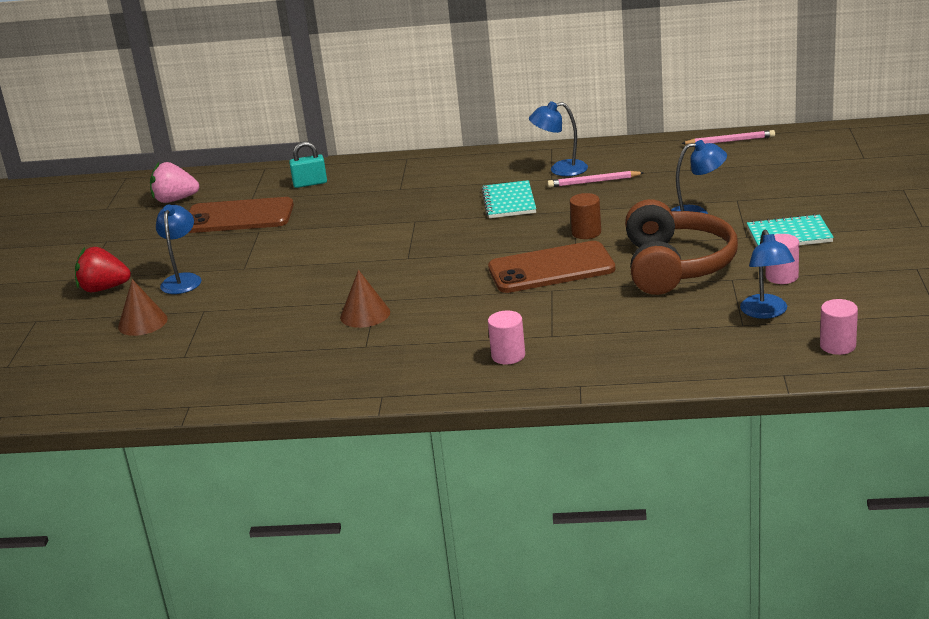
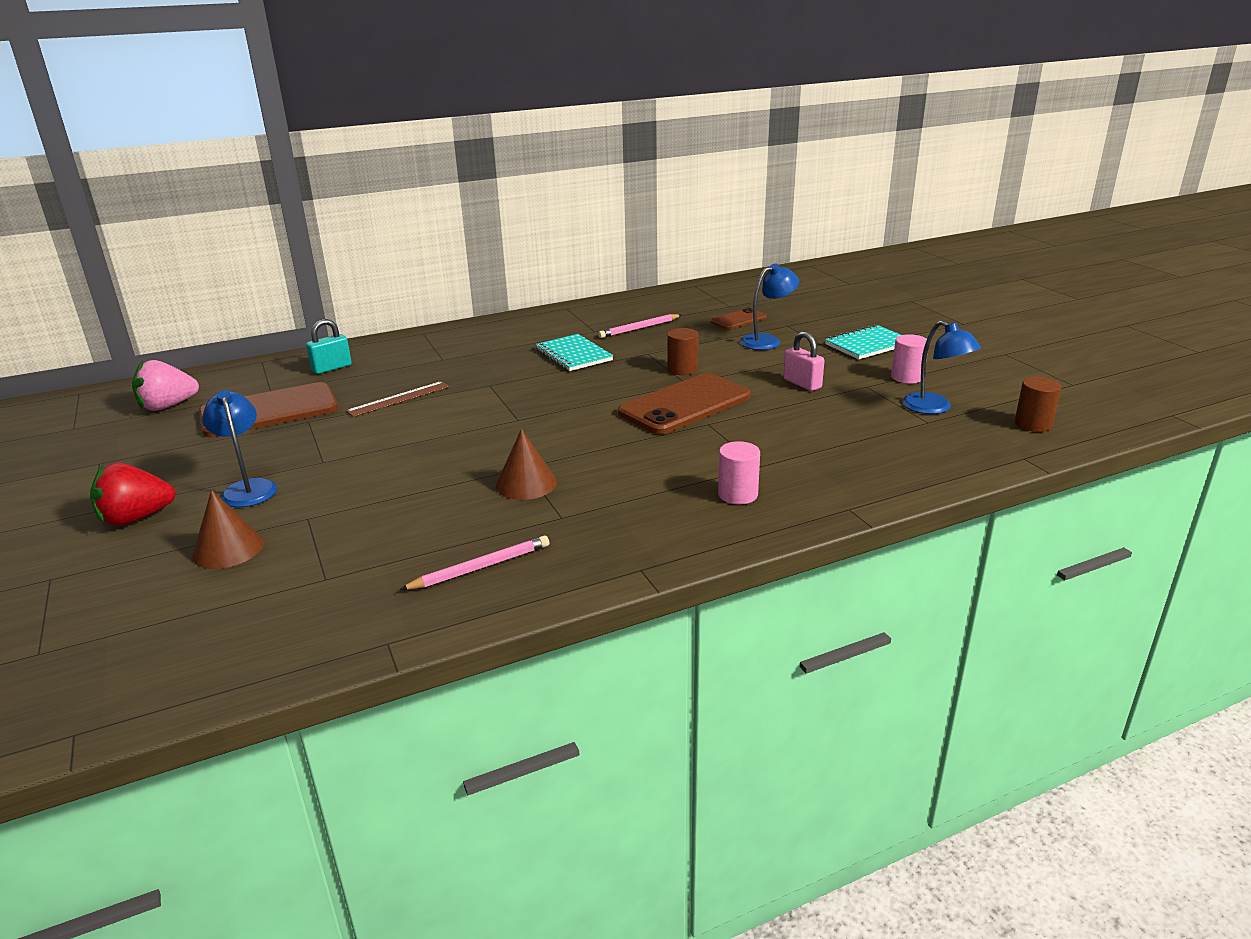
camera: 30 degrees left, 0 degrees up
blue lamp [529,101,588,176] -> none
brown headphones [625,199,738,295] -> pink padlock [783,331,825,391]
pink pencil [681,130,775,145] -> pink pencil moved to [400,535,549,590]
pink cylinder [820,299,858,355] -> brown cylinder [1015,377,1061,432]
none -> brown ruler [346,381,450,417]
none -> brown phone [711,308,767,330]

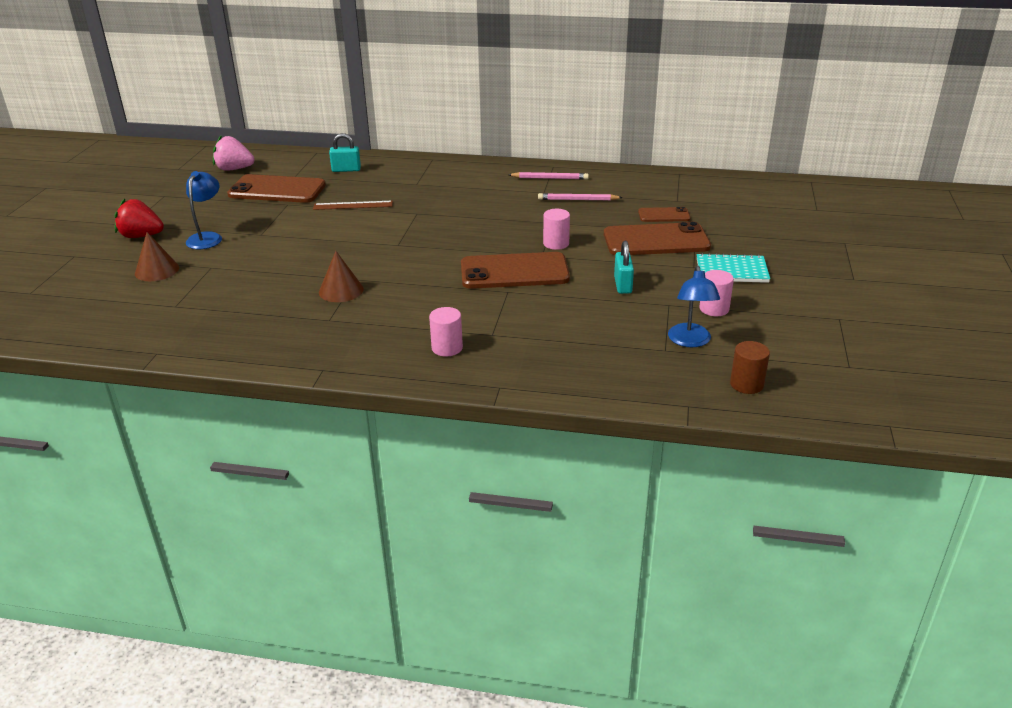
camera: 35 degrees right, 5 degrees up
pink pencil [400,535,549,590] -> pink pencil moved to [509,172,589,180]
turquoise notebook [535,334,613,371] -> none
brown cylinder [667,328,699,375] -> pink cylinder [543,209,570,250]
blue lamp [740,263,799,350] -> brown phone [604,222,711,255]
pink padlock [783,331,825,391] -> turquoise padlock [614,241,634,294]

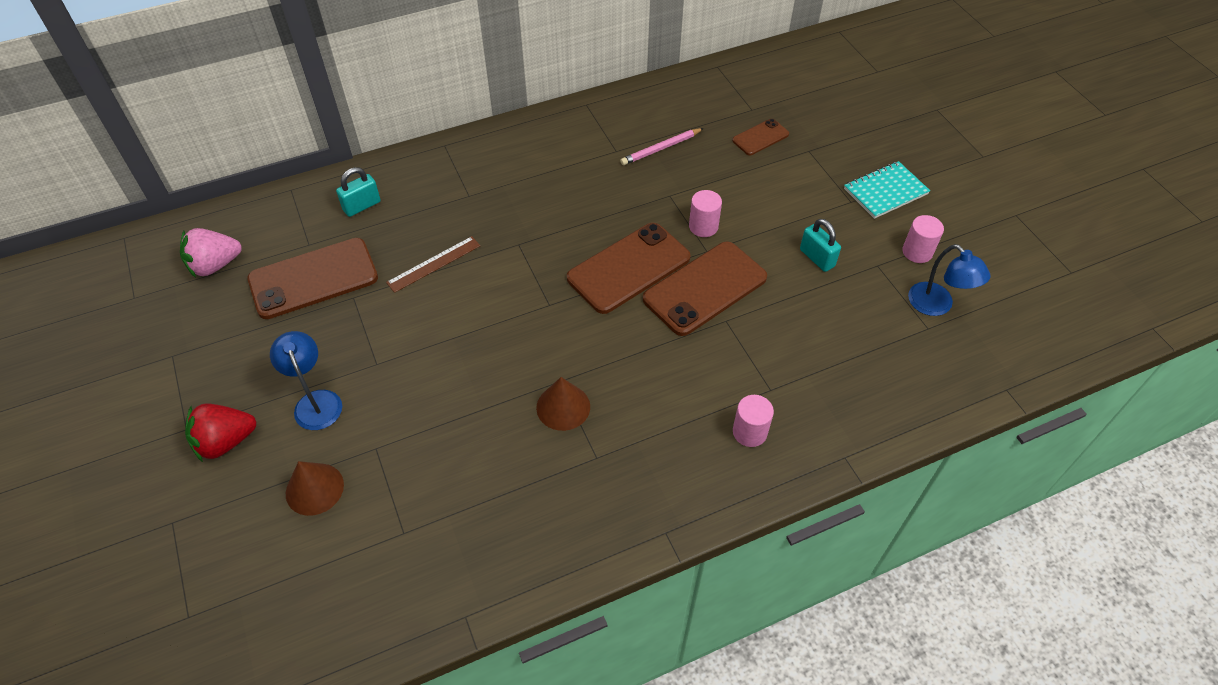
camera: 35 degrees left, 20 degrees up
pink pencil [509,172,589,180] -> none
brown phone [604,222,711,255] -> brown phone moved to [567,223,691,314]
brown cylinder [730,341,770,394] -> none

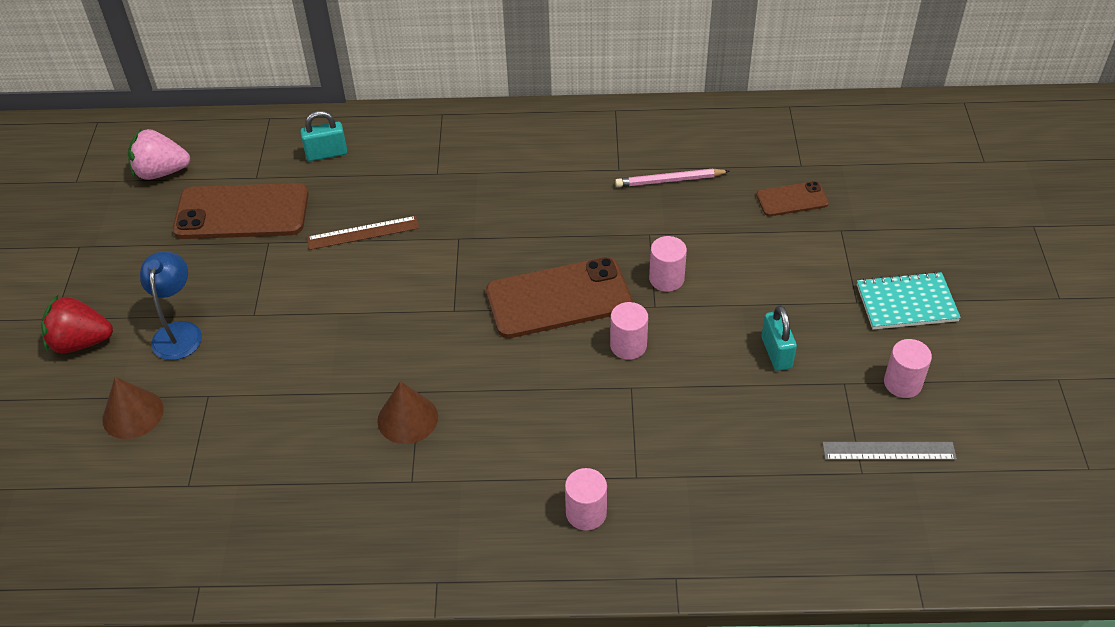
camera: 25 degrees right, 5 degrees down
brown phone [643,242,767,336] -> pink cylinder [610,302,648,360]
blue lamp [908,244,991,316] -> grey ruler [822,442,957,460]

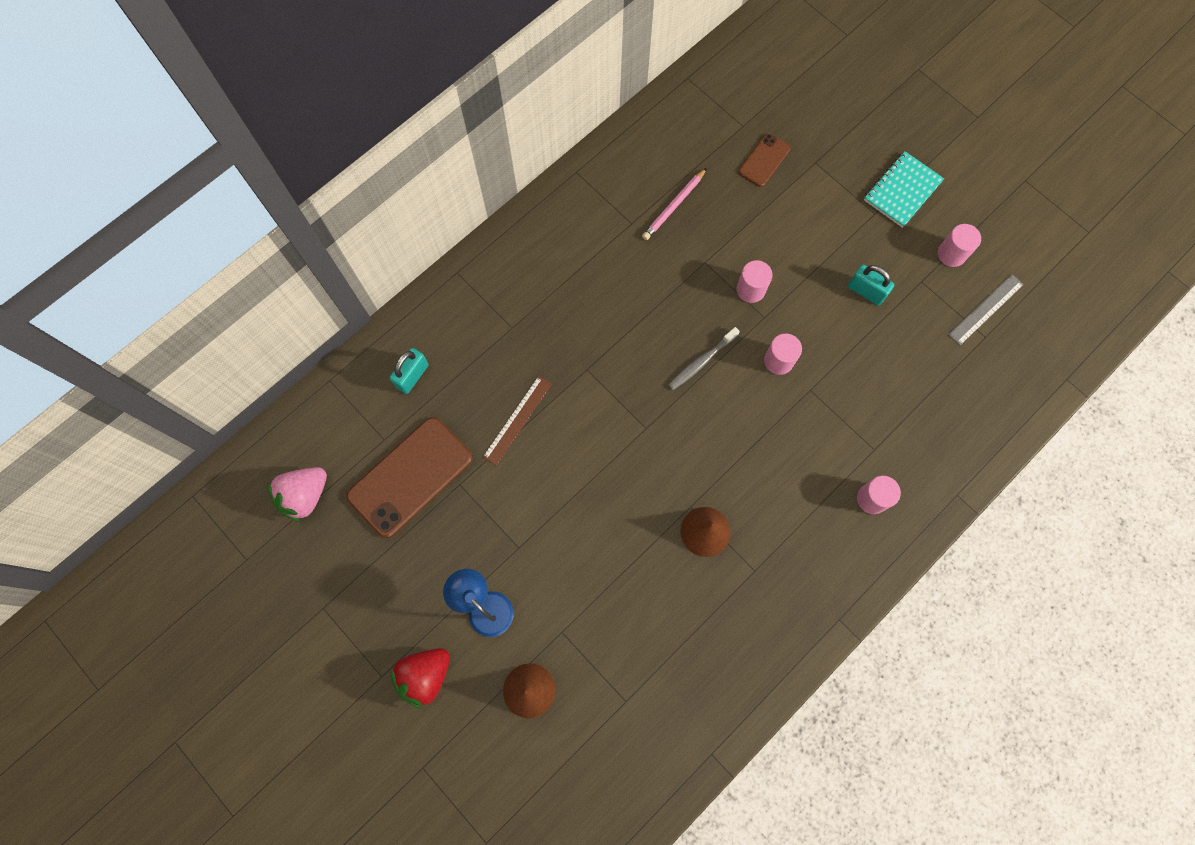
camera: 45 degrees left, 25 degrees up
brown phone [486,257,633,338] -> grey toothbrush [668,327,740,390]

